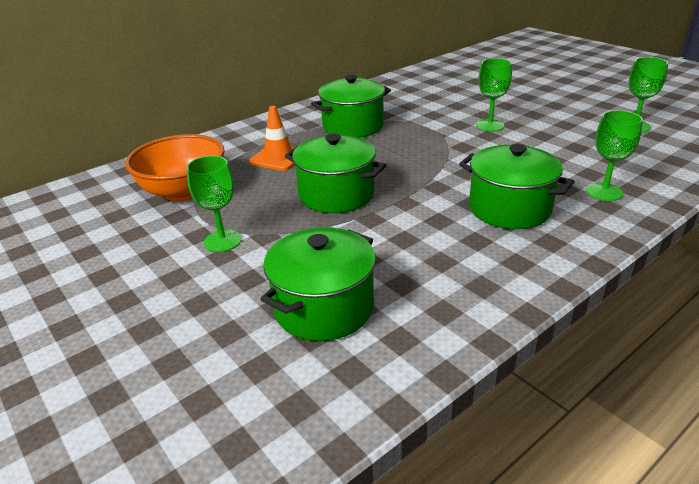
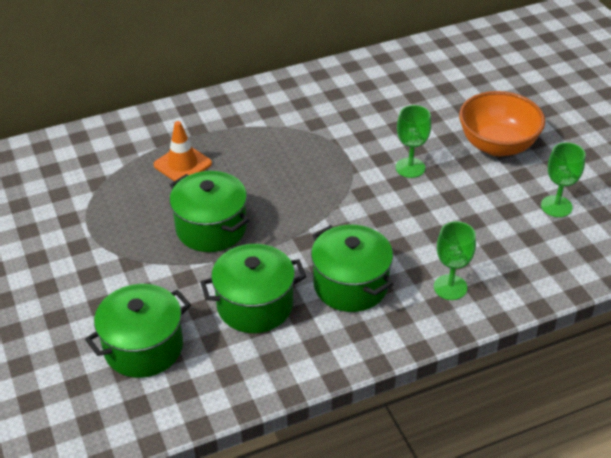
camera: 15 degrees right, 10 degrees up
orange bowl [125,134,224,202] -> orange bowl moved to [459,91,545,156]
green goblet [186,156,242,252] -> none
green pot [311,75,391,138] -> green pot moved to [200,244,306,333]

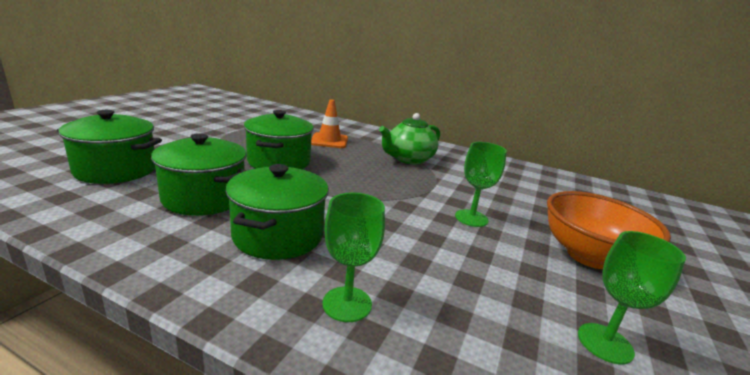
camera: 45 degrees right, 20 degrees down
none -> green teapot [379,113,440,164]

